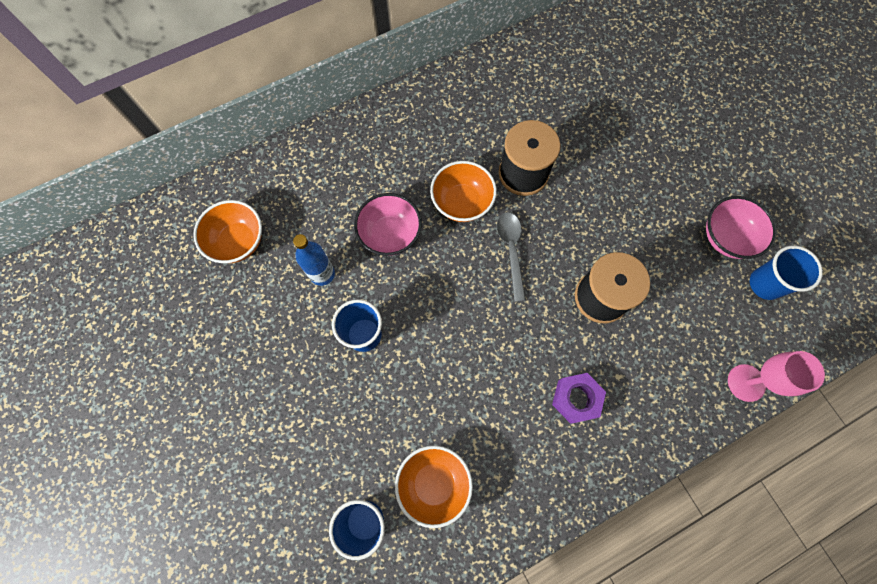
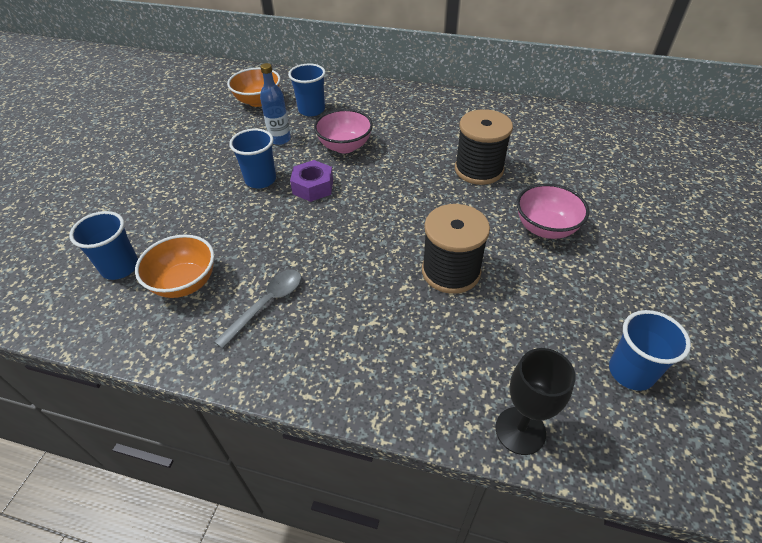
camera: 45 degrees right, 25 degrees down
orange bowl [430,161,497,222] -> none
grey spoon [497,212,526,302] -> grey spoon moved to [214,270,301,349]
purple nut [552,373,606,424] -> purple nut moved to [290,160,333,202]
pink bowl [706,196,776,259] -> pink bowl moved to [517,183,589,239]
pink goblet [728,351,825,402] -> black goblet [496,348,576,455]
none -> blue cup [288,63,326,116]

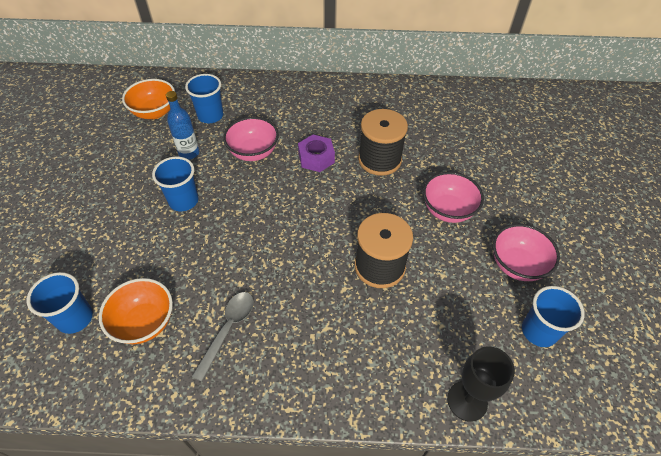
camera: 15 degrees left, 5 degrees up
purple nut [290,160,333,202] -> purple nut moved to [298,135,335,172]
none -> pink bowl [493,224,560,281]

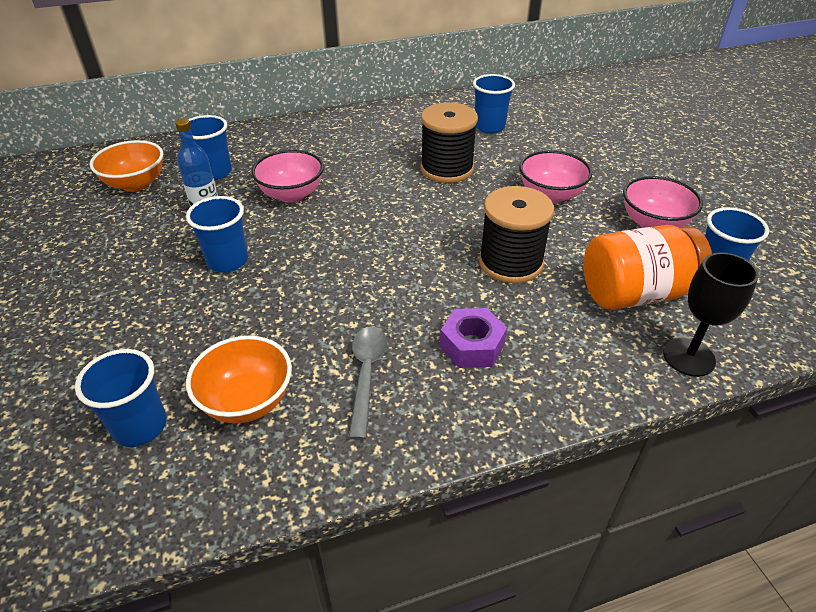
camera: 20 degrees left, 10 degrees down
purple nut [298,135,335,172] -> purple nut moved to [440,308,507,368]
none -> blue cup [473,74,515,133]
none -> orange jar [584,225,712,310]

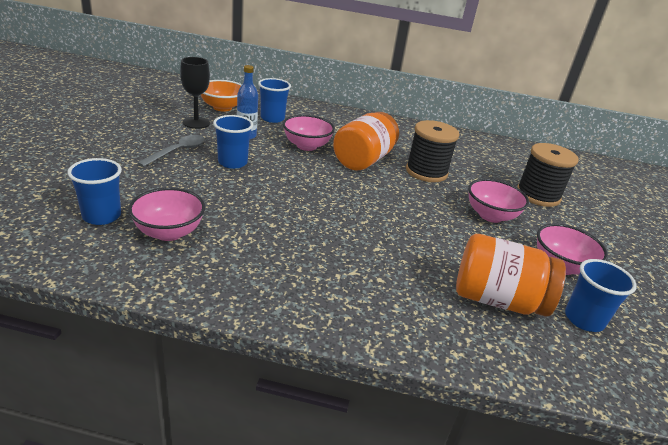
camera: 25 degrees right, 10 degrees down
orange bowl [186,336,292,423] -> pink bowl [128,188,205,241]
grey spoon [348,326,387,440] -> grey spoon moved to [137,135,205,167]
purple nut [440,308,507,368] -> none
blue cup [473,74,515,133] -> none
black spool [479,186,554,283] -> black spool moved to [517,143,579,207]
black goblet [663,252,759,377] -> black goblet moved to [180,57,210,129]
none -> orange jar [333,112,399,171]

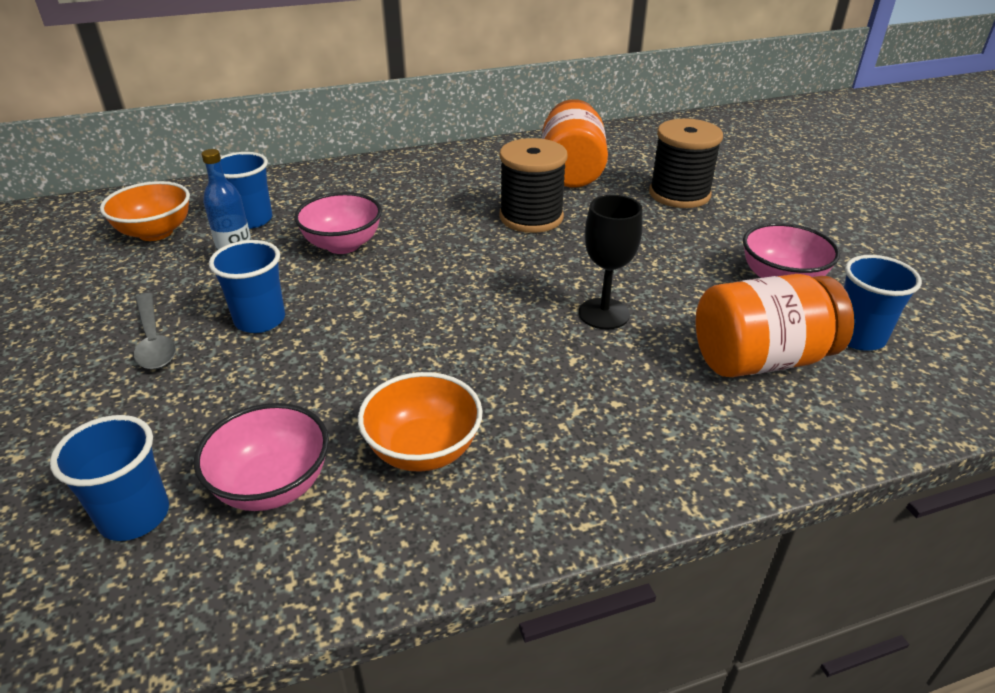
camera: 25 degrees left, 5 degrees up
grey spoon [137,135,205,167] -> grey spoon turned 150 degrees clockwise [134,293,176,369]
black goblet [180,57,210,129] -> black goblet moved to [579,195,643,330]
orange jar [333,112,399,171] -> orange jar moved to [542,99,608,188]
pink bowl [468,179,529,223] -> none
none -> orange bowl [358,372,483,471]

